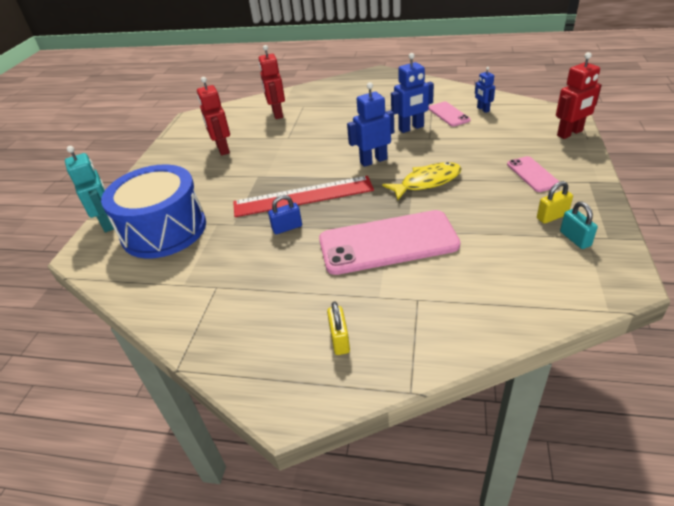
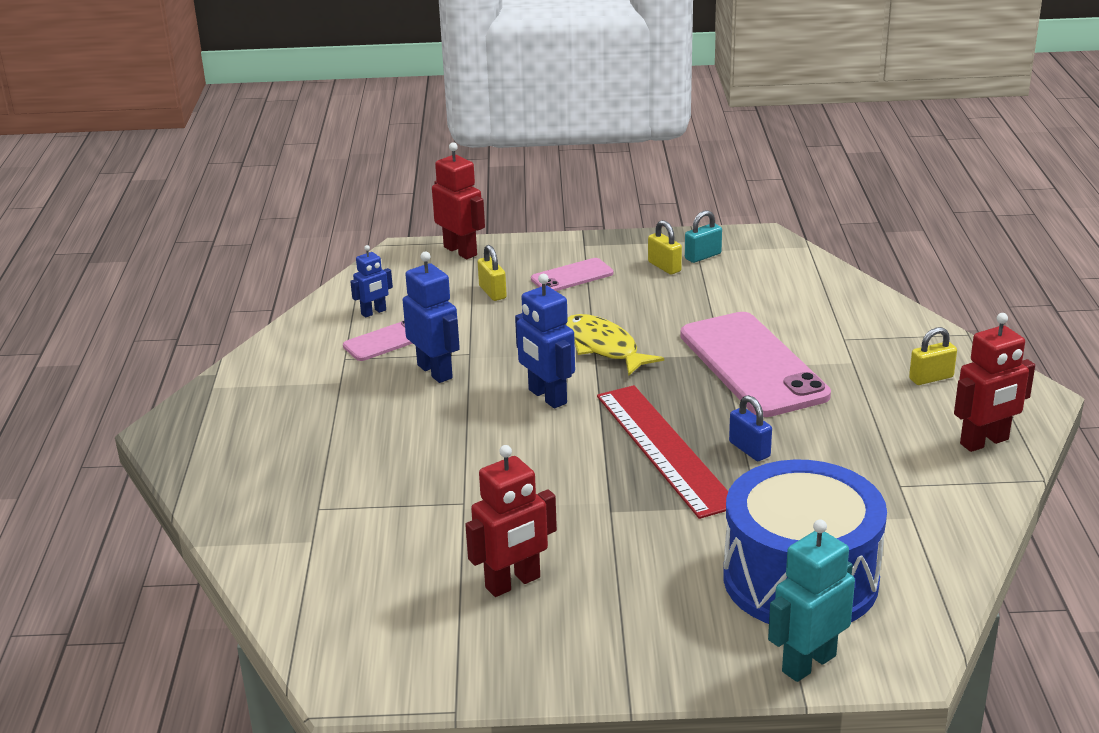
camera: 105 degrees left, 10 degrees down
red robot [259,45,285,119] -> red robot moved to [954,313,1035,452]
none -> yellow padlock [478,245,507,301]

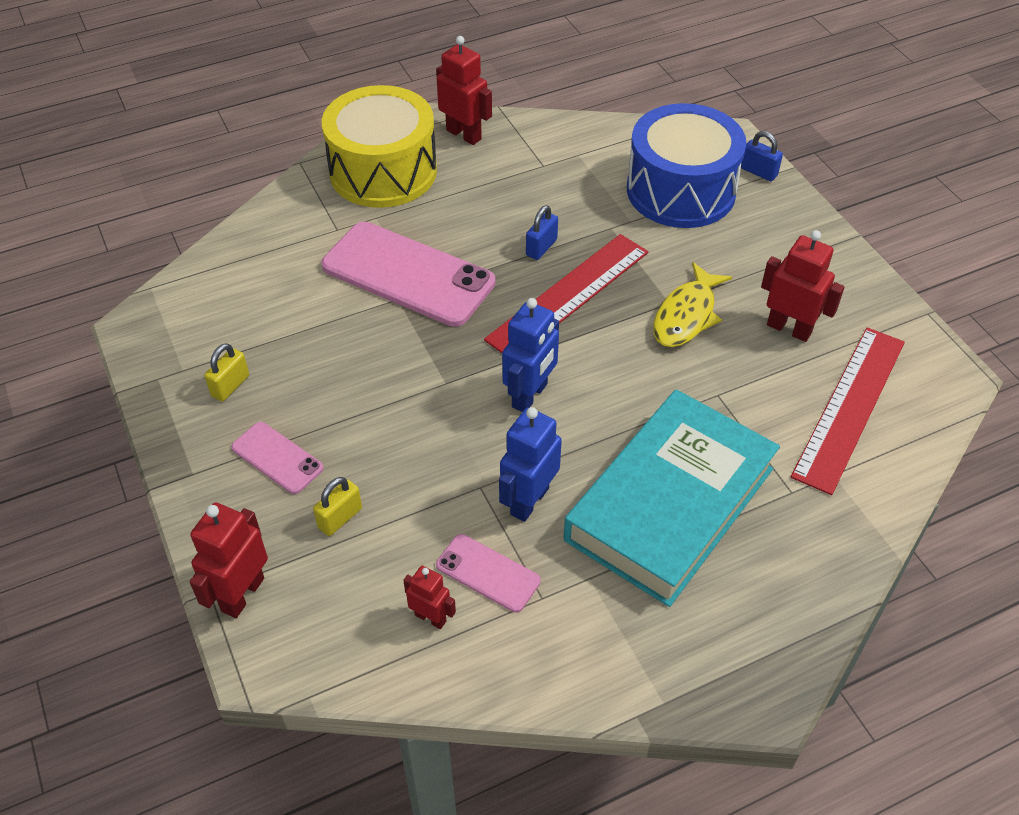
camera: 115 degrees left, 20 degrees up
blue robot [350,245,393,318] -> red robot [403,566,456,629]
yellow fish [565,314,664,375] -> yellow fish moved to [653,262,732,347]
pink phone [680,312,831,417] -> pink phone turned 75 degrees clockwise [321,222,495,327]
turquoise padlock [685,210,722,263] -> none
turquoise robot [768,519,855,682] -> blue padlock [741,131,783,181]
yellow padlock [909,327,957,385] -> yellow drum [322,85,437,208]
none -> turquoise book [564,389,780,607]
none -> red ruler [791,327,905,495]

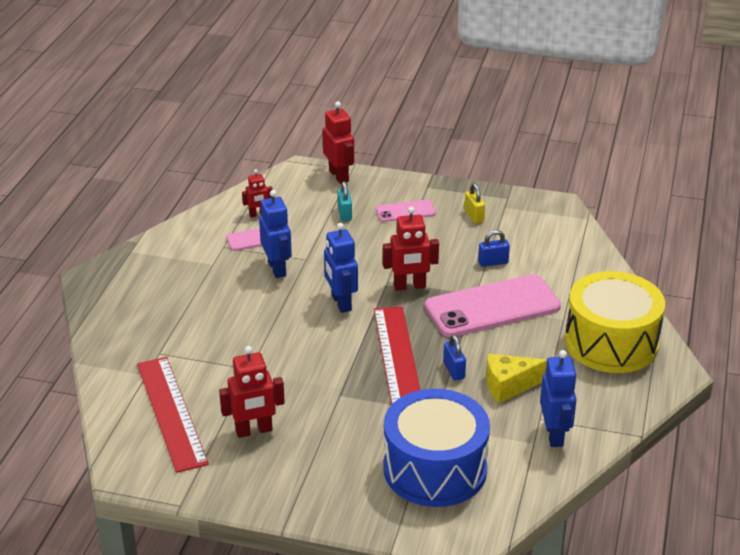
camera: 130 degrees right, 15 degrees down
yellow padlock [313,477,362,536] -> turquoise padlock [337,181,352,221]
red robot [436,36,492,145] -> red robot moved to [383,206,439,291]
turquoise book [564,389,780,607] -> none
yellow fish [653,262,732,347] -> none
blue padlock [741,131,783,181] -> blue padlock moved to [478,230,510,267]
none -> yellow cheese [486,354,547,403]
none -> blue robot [540,350,577,447]

